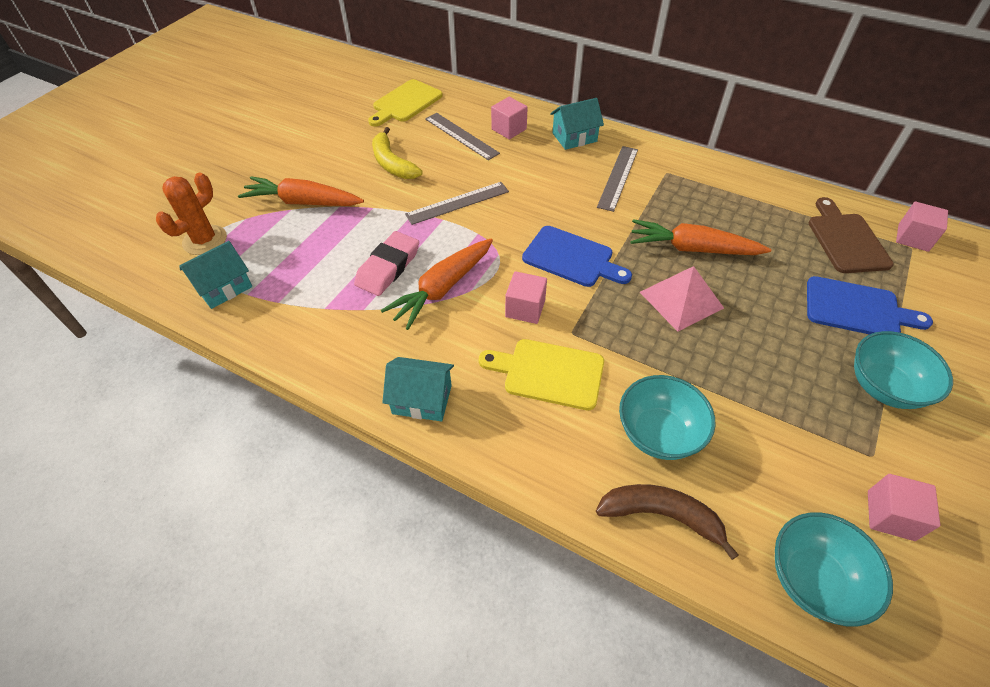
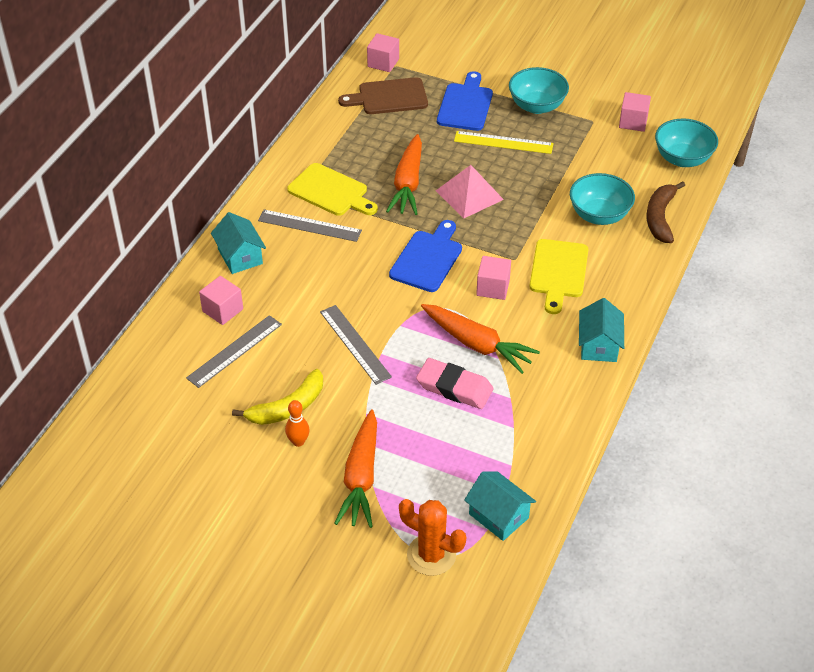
camera: 95 degrees left, 5 degrees down
yellow cutting board [368,79,443,127] -> yellow cutting board moved to [287,163,378,216]
none -> orange bowling pin [285,400,310,447]
none -> yellow ruler [454,131,554,154]

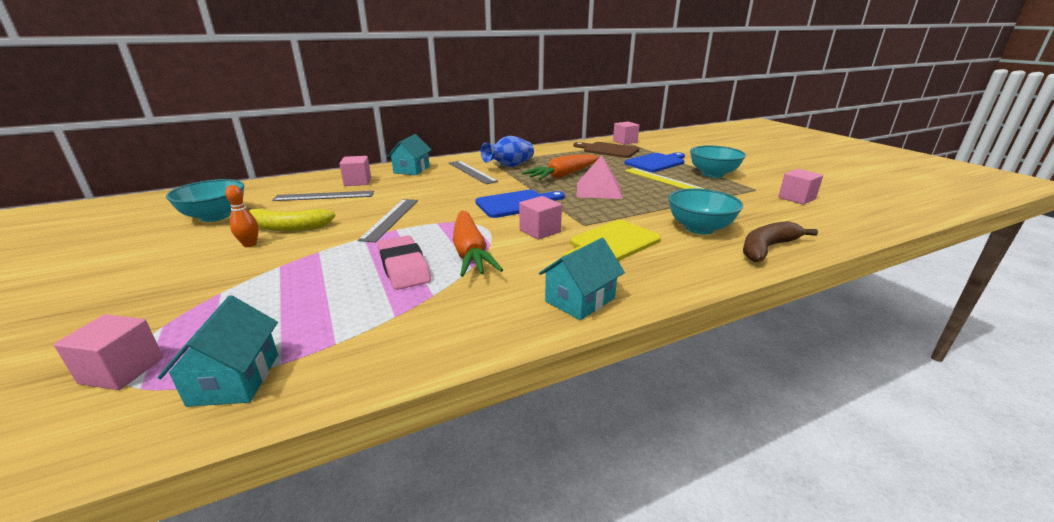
camera: 40 degrees right, 20 degrees down
yellow cutting board [287,163,378,216] -> blue vase [481,136,534,167]
orange carrot [334,409,377,528] -> none
orange cactus [399,499,466,576] -> pink cube [54,314,163,390]
turquoise bowl [655,118,718,167] -> turquoise bowl moved to [166,179,244,222]

